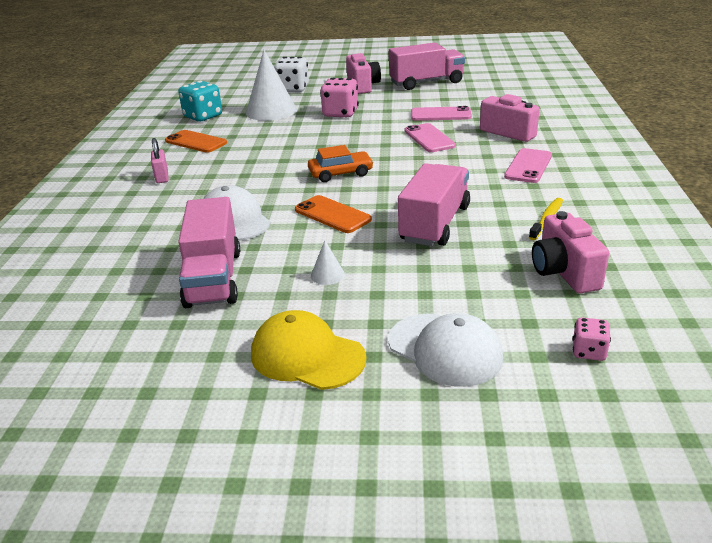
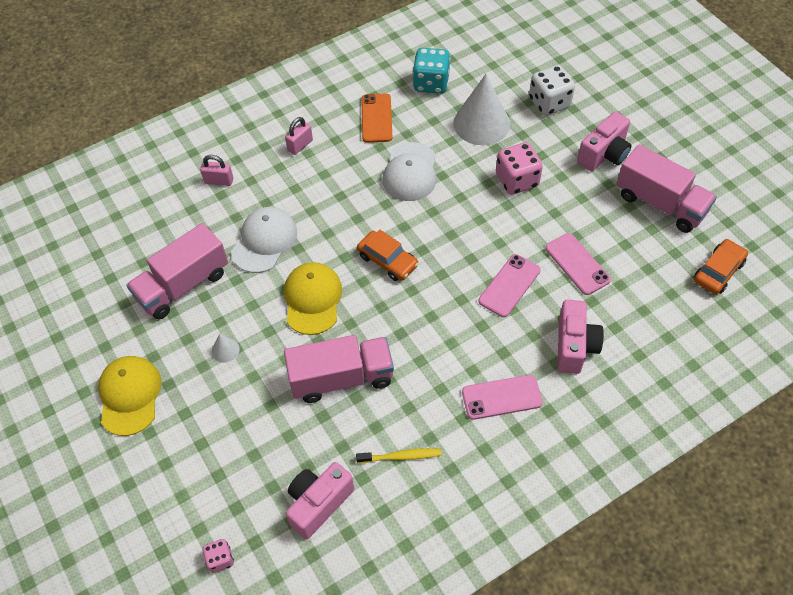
camera: 55 degrees right, 25 degrees up
orange phone [295,195,372,233] -> yellow cap [284,262,342,335]
white cap [388,313,503,387] -> white cap moved to [383,142,436,201]
none -> pink padlock [200,155,233,186]
none -> orange car [694,239,748,294]

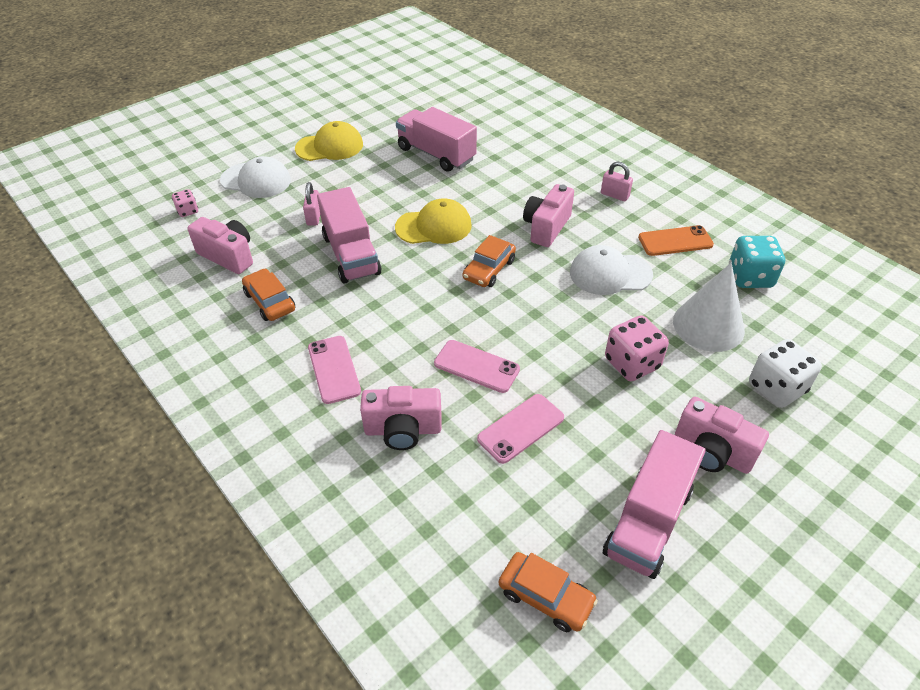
camera: 80 degrees right, 10 degrees down
pink padlock [200,155,233,186] -> pink padlock moved to [303,182,320,226]
white cone [212,334,240,363] -> none
white cap [231,207,297,273] -> white cap moved to [220,156,291,198]
yellow toothbrush [356,448,442,463] -> orange car [242,269,295,321]
none -> pink camera [523,184,574,247]

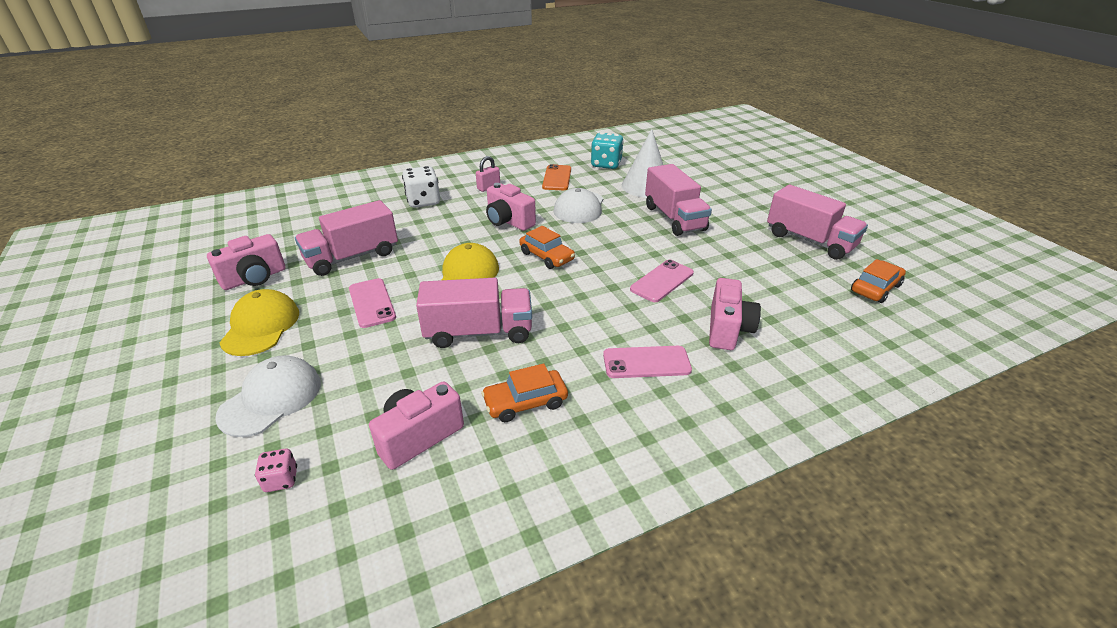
camera: 75 degrees left, 10 degrees down
pink padlock [303,182,320,226] -> none
pink phone [477,394,564,464] -> pink phone moved to [349,278,396,328]
pink dice [605,315,669,381] -> pink truck [645,164,712,236]
pink camera [675,397,769,474] -> pink camera moved to [207,234,286,290]
white dice [749,339,822,408] -> white dice moved to [402,166,440,208]

